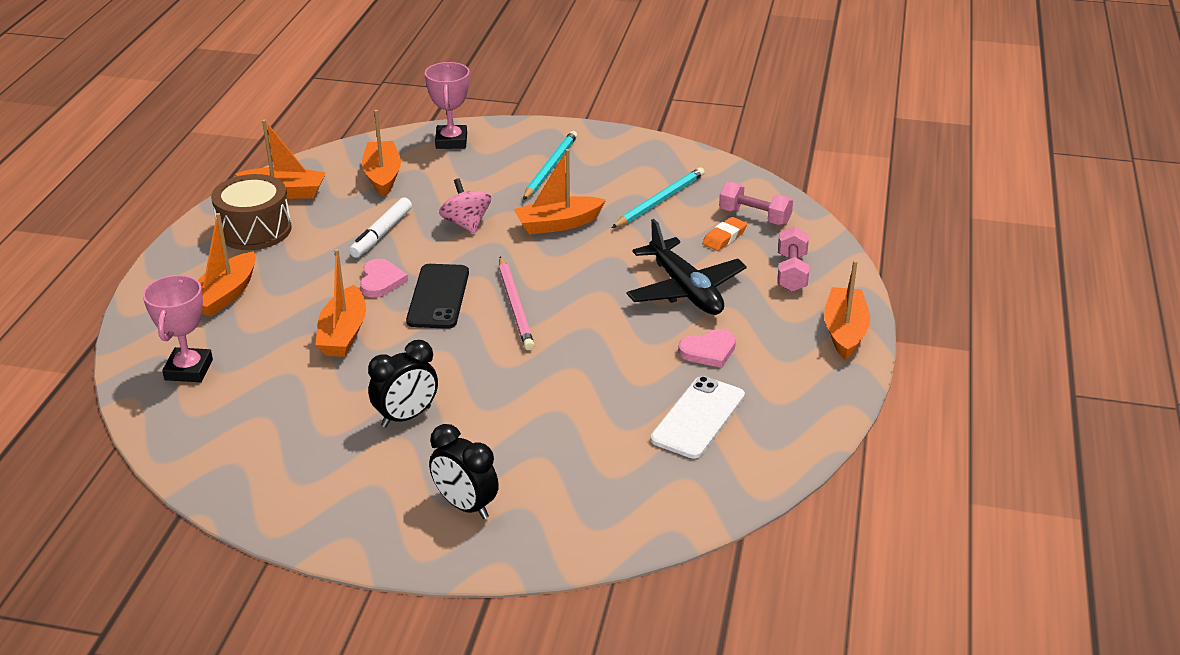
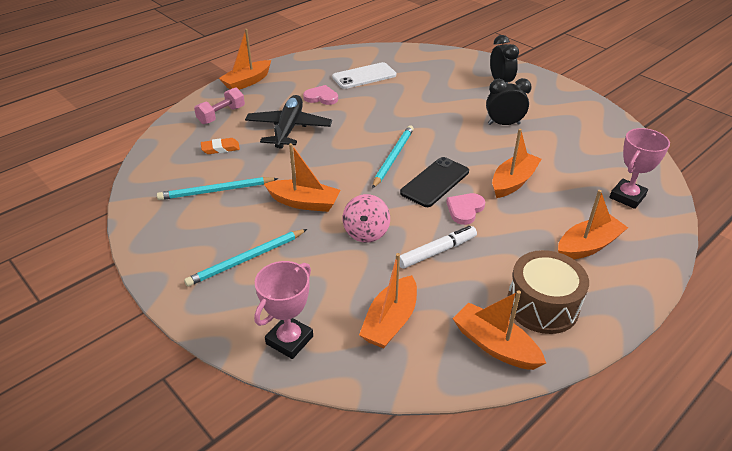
camera: 145 degrees left, 5 degrees up
pink pencil [499,256,534,350] -> turquoise pencil [372,125,414,188]
pink dumbbell [719,182,793,225] -> none

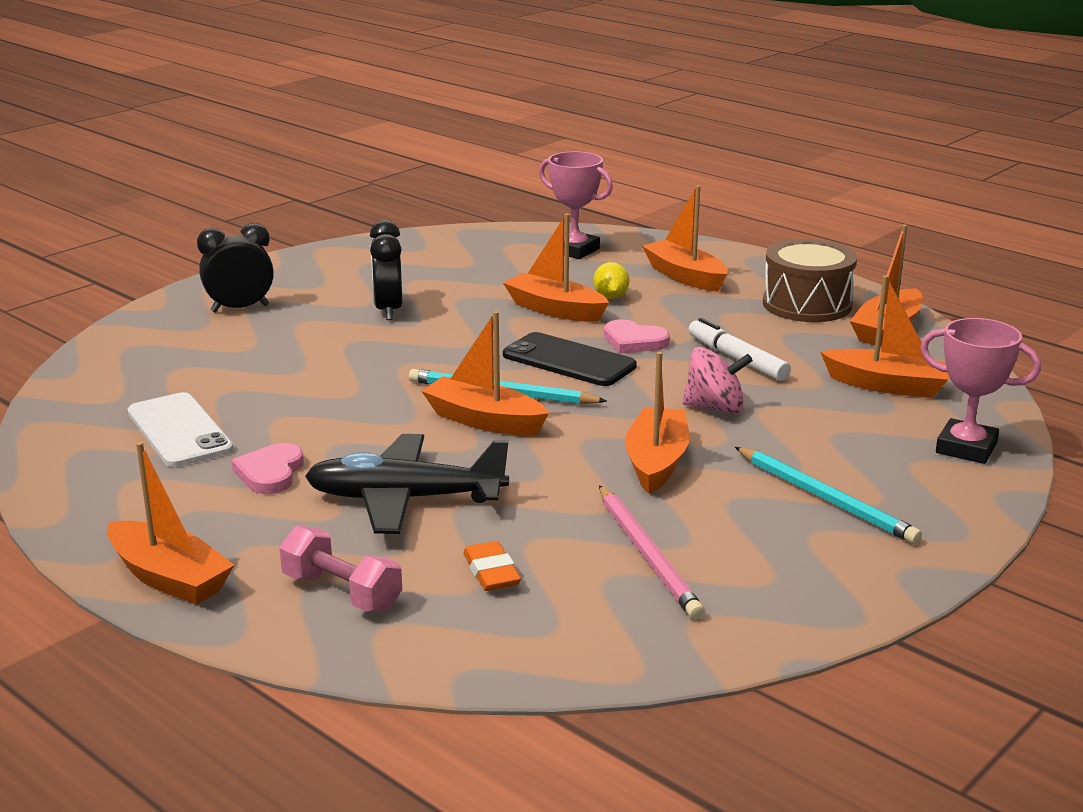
camera: 95 degrees left, 15 degrees down
turquoise pencil [157,177,278,200] -> pink pencil [599,485,705,619]
none -> orange boat [422,311,549,435]
none -> yellow lemon [593,262,629,299]

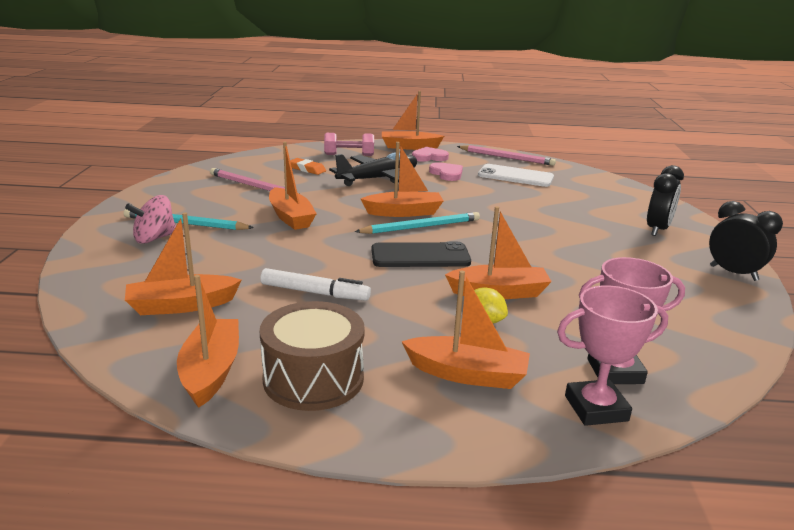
camera: 140 degrees right, 0 degrees up
black clock [370,220,402,320] -> black clock moved to [709,201,783,281]
pink heart [604,319,670,354] -> pink heart moved to [412,147,449,162]
pink spinning top [682,347,753,414] -> pink spinning top moved to [125,195,176,244]
pink trophy [920,318,1041,464] -> pink trophy moved to [557,285,668,426]
none -> pink pencil [457,145,556,166]

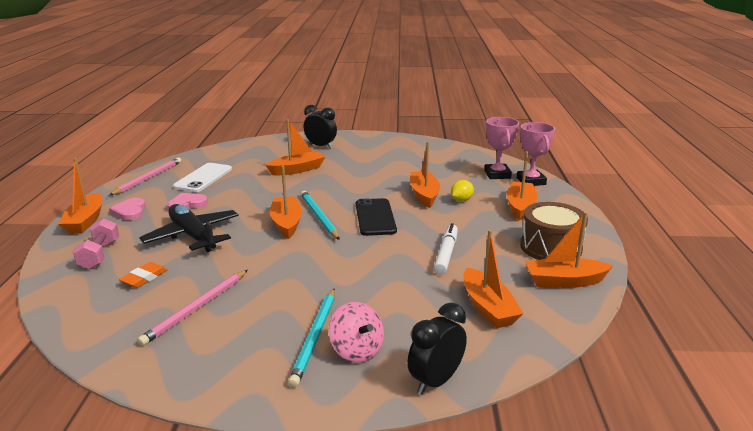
camera: 90 degrees left, 0 degrees up
orange boat [269,142,317,230] -> orange boat moved to [265,119,325,176]
black clock [709,201,783,281] -> black clock moved to [407,303,467,395]

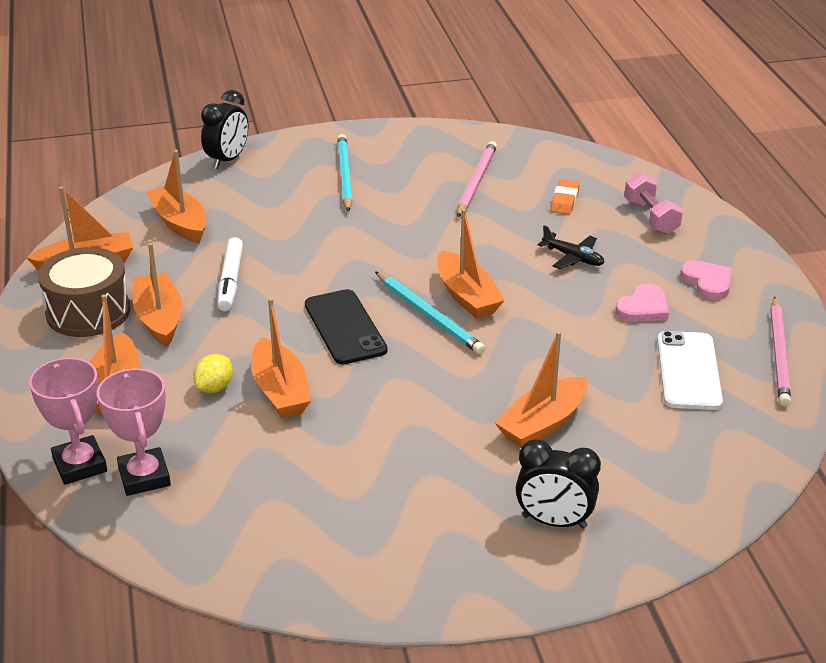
camera: 165 degrees right, 10 degrees up
orange boat [58,158,103,234] -> orange boat moved to [133,243,182,347]
black plane [139,204,239,252] -> black plane [538,225,604,269], size x0.52
pink spinning top [329,302,384,363] -> none

